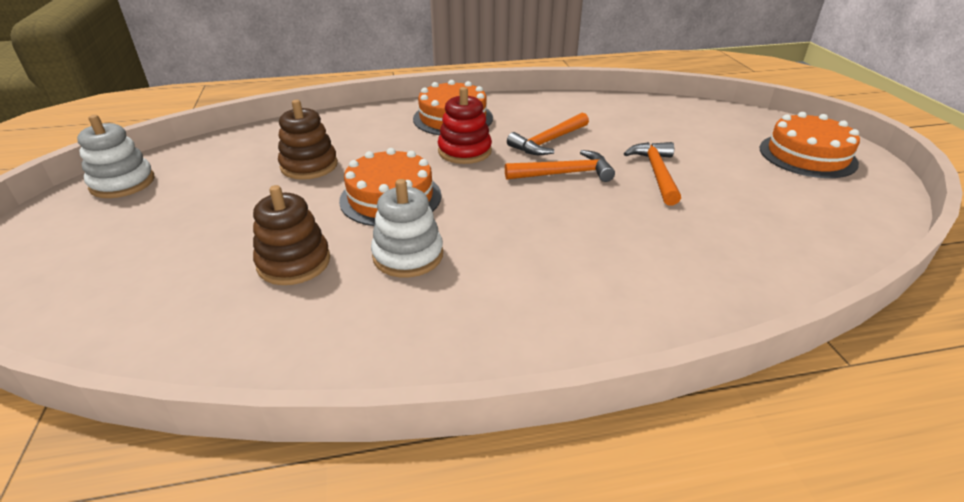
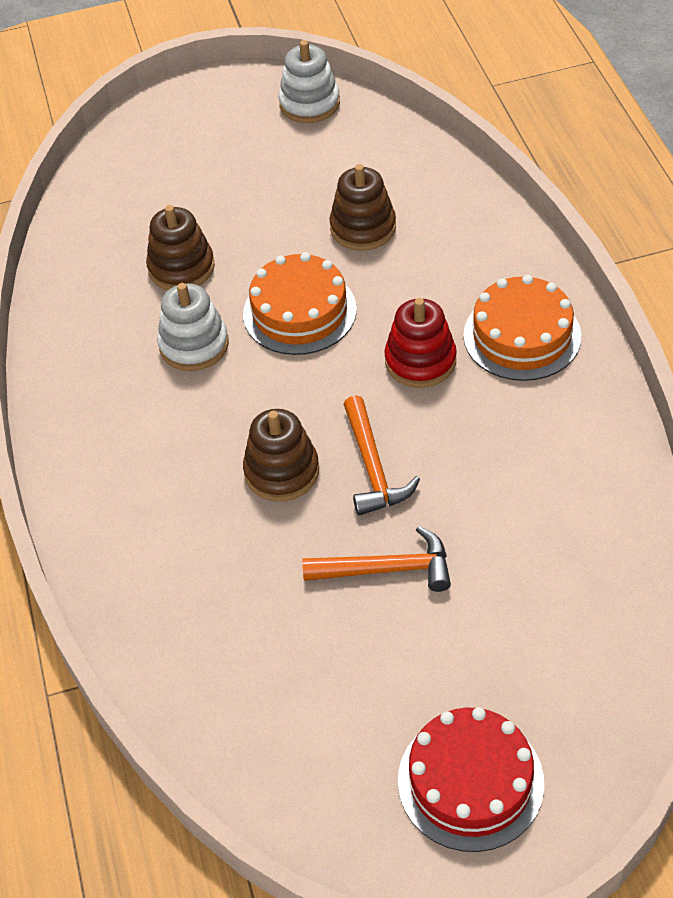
camera: 90 degrees right, 15 degrees up
orange hammer [507,112,589,155] -> none
orange cake [760,112,860,178] -> red cake [398,707,544,852]
none -> brown stacking toy [243,409,319,501]

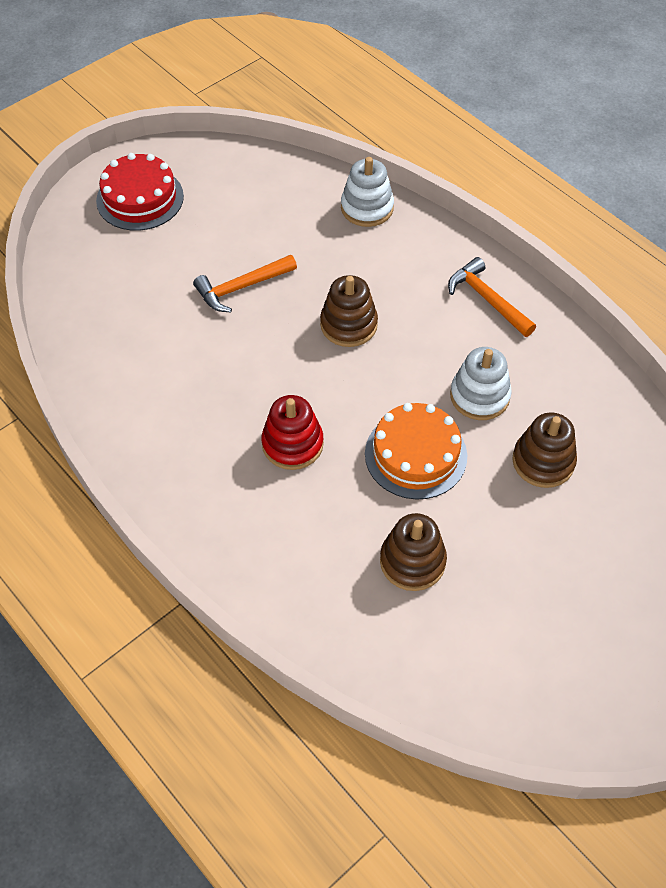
camera: 150 degrees right, 5 degrees up
white stacking toy [278,40,340,123] -> white stacking toy moved to [341,157,394,227]
orange hammer [343,395,420,515] -> orange hammer moved to [448,257,536,337]
orange cake [463,275,582,381] -> none

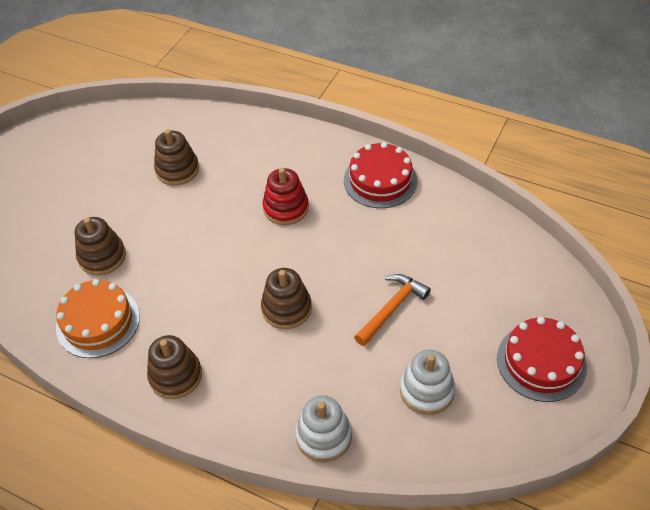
camera: 160 degrees right, 5 degrees down
orange cake [365,403,467,500] -> orange cake moved to [56,279,140,358]
orange hammer [448,257,536,337] -> brown stacking toy [147,335,202,399]
white stacking toy [450,347,512,420] -> white stacking toy moved to [400,350,455,415]
none -> red cake [344,142,417,208]

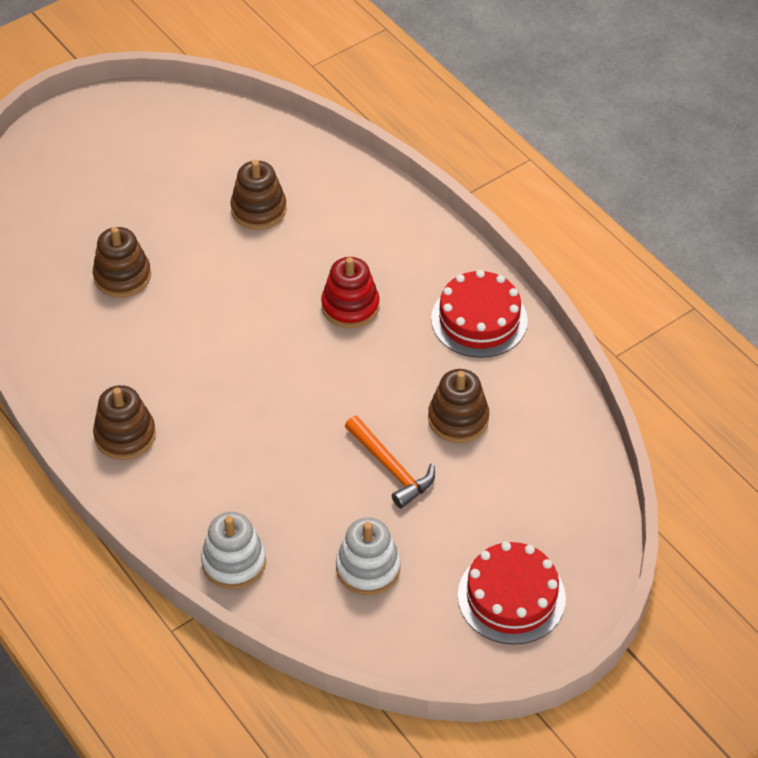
camera: 25 degrees right, 0 degrees up
orange cake [56,279,140,358] -> none
brown stacking toy [261,268,312,329] -> brown stacking toy moved to [428,369,489,443]
orange hammer [354,274,431,346] -> orange hammer turned 75 degrees clockwise [345,416,435,509]

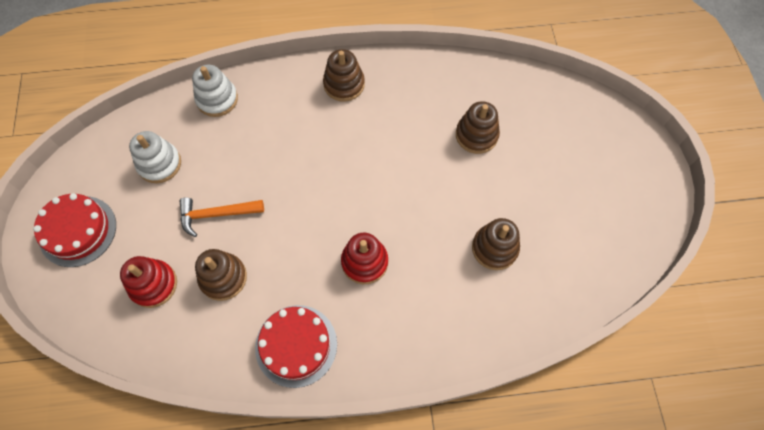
camera: 120 degrees right, 15 degrees up
none -> red stacking toy [120,256,177,308]

